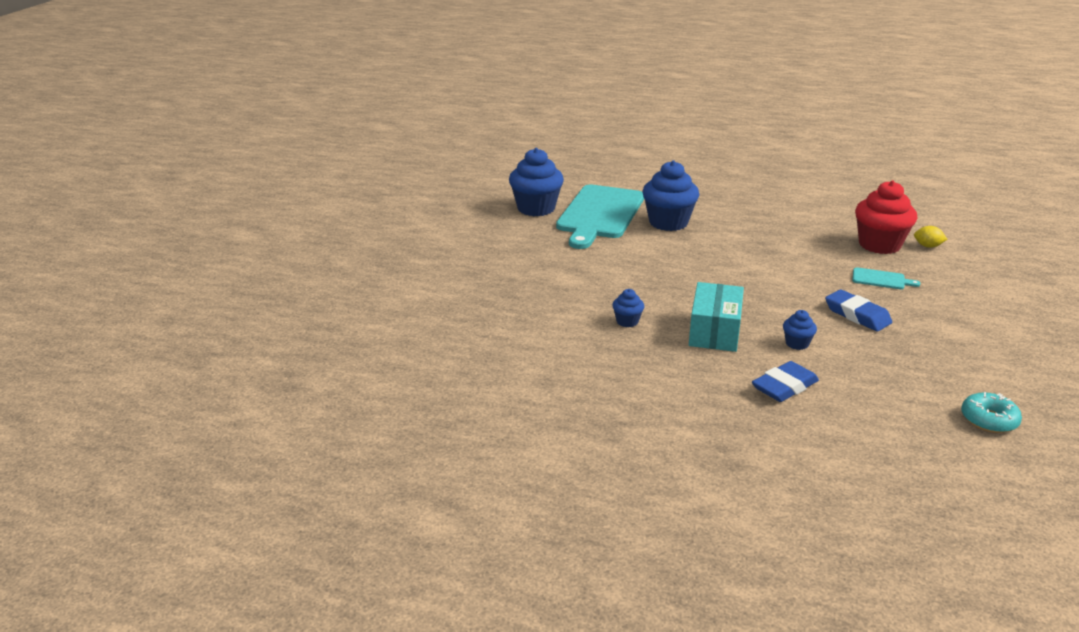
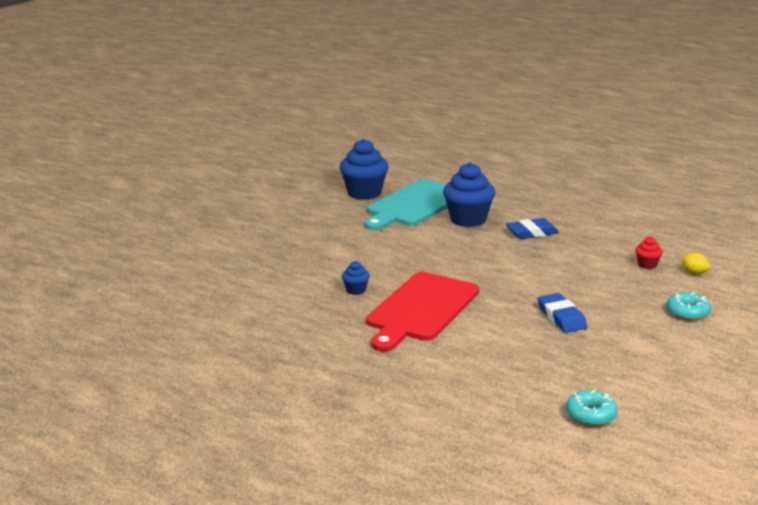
camera: 20 degrees right, 5 degrees down
turquoise box [689,282,744,352] -> red cutting board [366,272,479,352]
blue eraser [752,361,819,402] -> blue eraser moved to [506,218,559,239]
blue cupcake [783,310,817,350] -> none
turquoise cutting board [852,267,920,289] -> none
red cupcake [855,180,917,254] -> red cupcake [635,236,663,269], size x0.47
none -> turquoise donut [666,292,711,321]

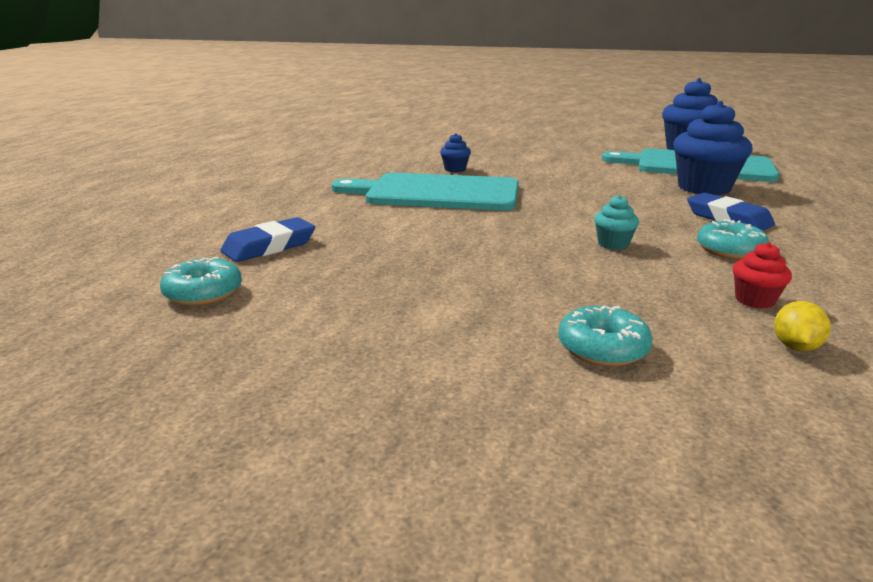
camera: 70 degrees right, 0 degrees up
red cutting board [366,272,479,352] -> turquoise cutting board [332,173,519,211]
blue eraser [537,293,587,333] -> blue eraser moved to [220,217,315,262]
none -> turquoise cupcake [594,195,639,250]
none -> turquoise donut [697,219,769,259]

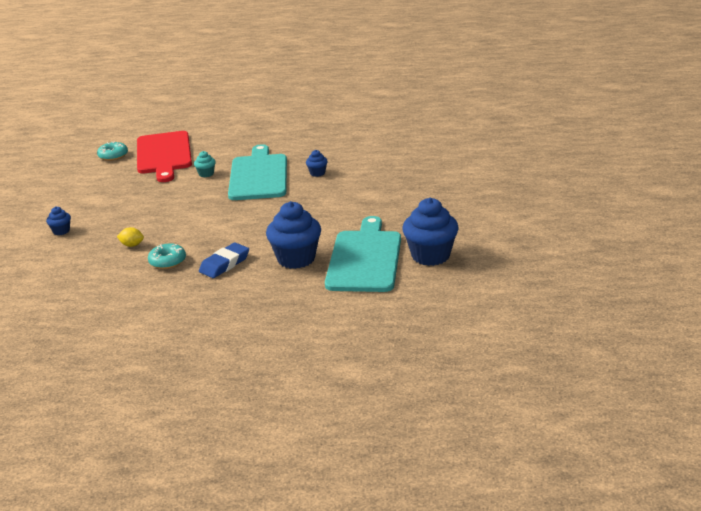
camera: 80 degrees right, 5 degrees up
blue eraser [220,217,315,262] -> red cutting board [137,131,192,182]
turquoise donut [558,306,653,366] -> blue cupcake [46,206,71,235]
turquoise cupcake [594,195,639,250] -> turquoise cupcake moved to [194,151,216,177]
red cupcake [733,242,792,309] -> none
yellow lemon [774,301,831,351] -> yellow lemon moved to [117,227,144,247]

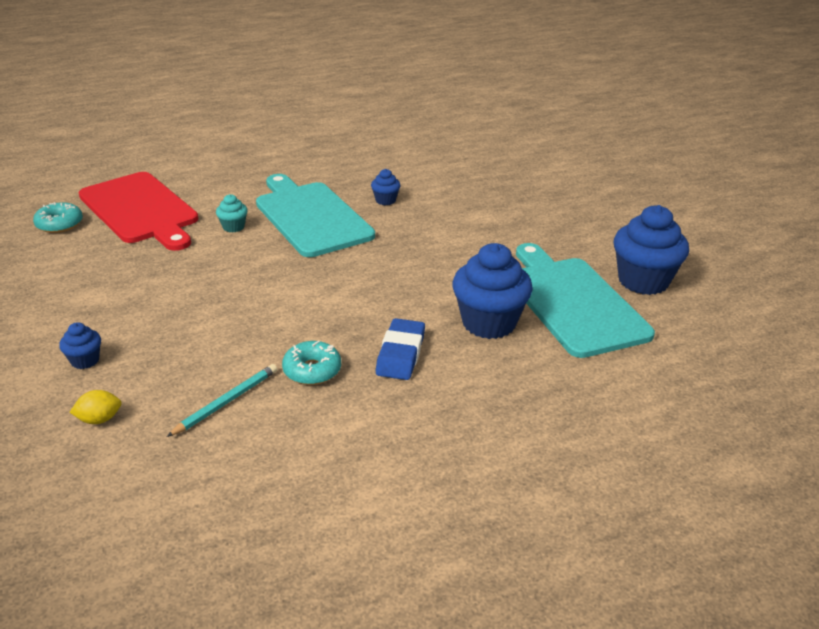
camera: 30 degrees left, 5 degrees up
yellow lemon [117,227,144,247] -> yellow lemon moved to [70,390,122,424]
none -> turquoise pencil [167,364,277,437]

